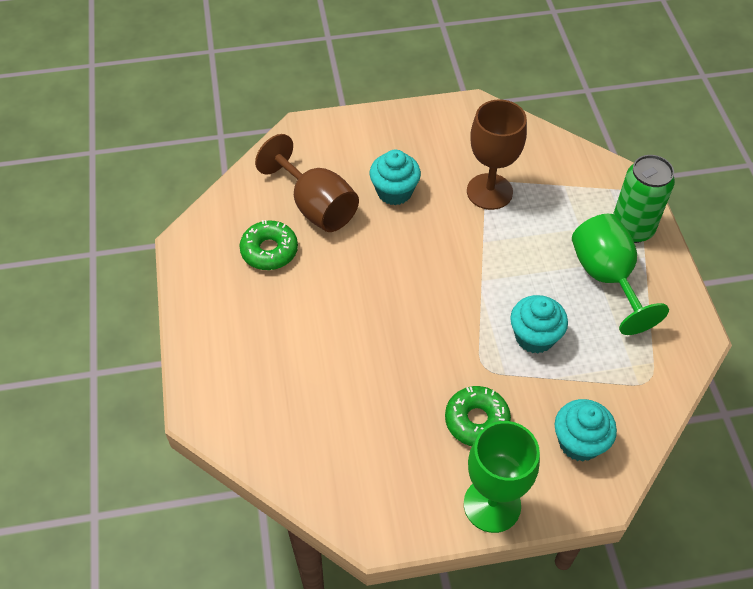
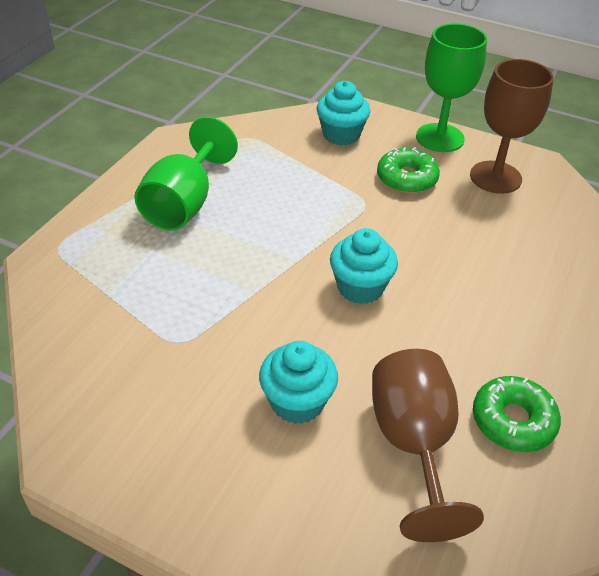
camera: 145 degrees left, 10 degrees down
brown goblet [467,99,527,210] -> brown goblet moved to [470,59,554,194]
turquoise cupcake [510,295,568,354] -> turquoise cupcake moved to [330,228,398,304]
green can [613,155,675,243] -> none

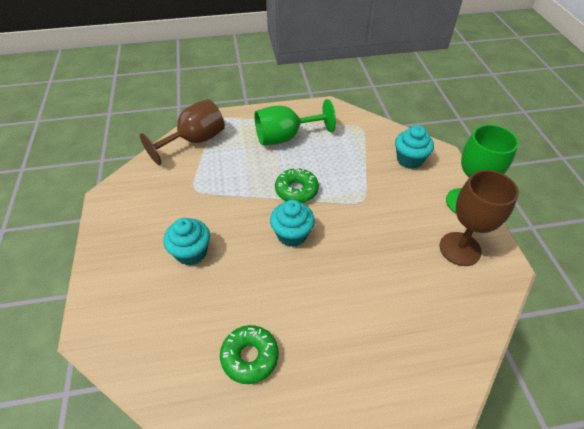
camera: 55 degrees right, 5 degrees up
brown goblet [372,349,484,542] -> brown goblet moved to [140,99,225,165]
green donut [377,147,440,194] -> green donut moved to [275,168,319,203]

